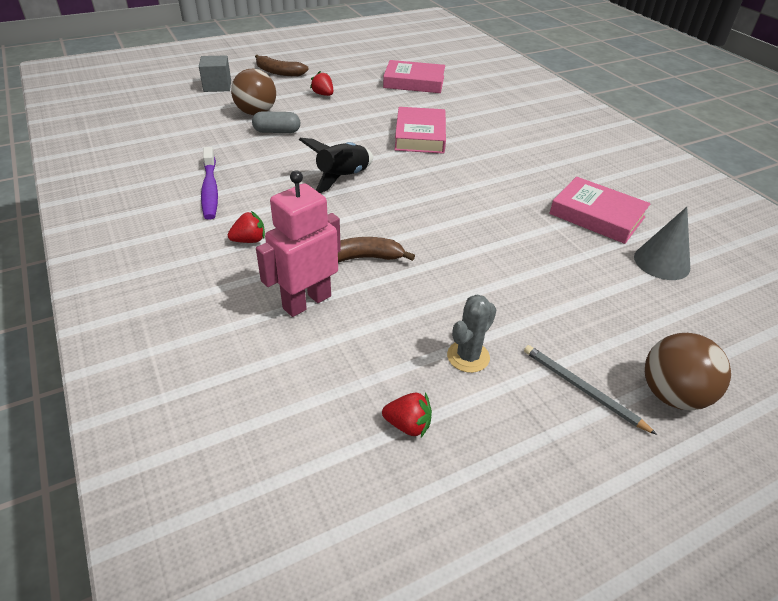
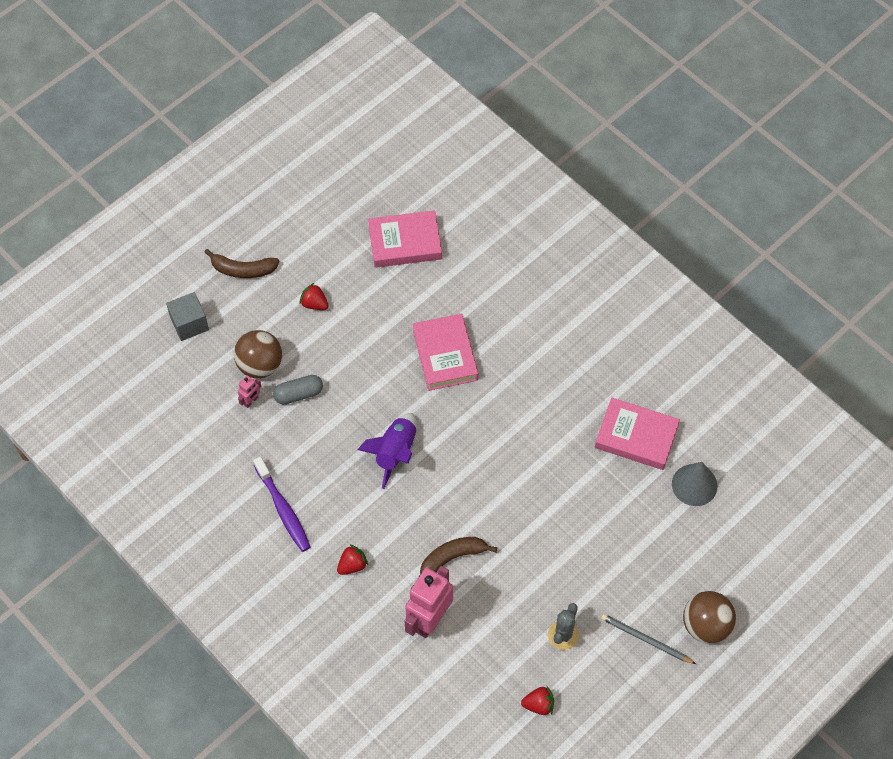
camera: 15 degrees left, 20 degrees up
black rocket [299,138,373,193] -> purple rocket [357,413,417,489]
none -> pink robot [238,375,261,408]

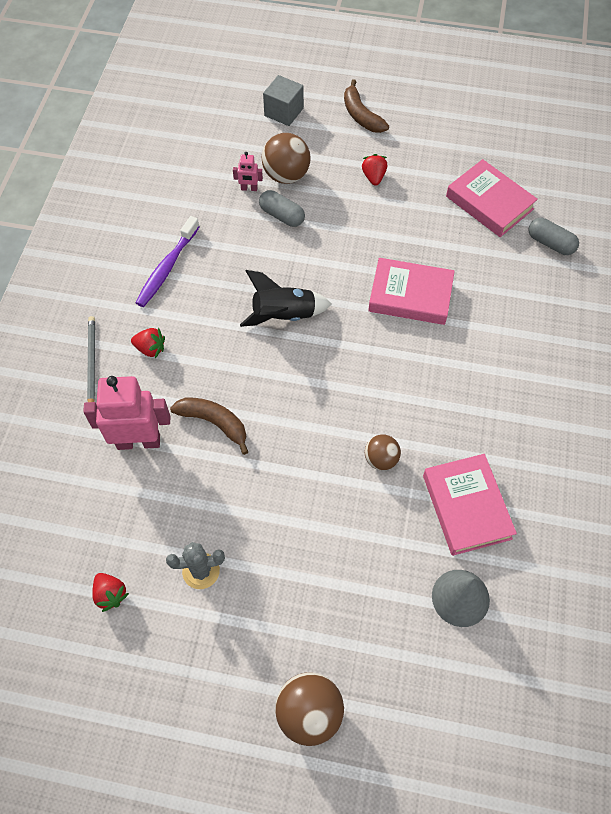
camera: 55 degrees right, 0 degrees up
purple rocket [357,413,417,489] -> black rocket [240,270,332,327]
pink book [413,314,478,391] -> pink book turned 60 degrees clockwise [368,258,455,325]
grey pencil [601,614,696,664] -> grey pencil moved to [87,316,95,402]
none -> brown ball [365,434,401,470]
none -> grey capsule [528,218,579,255]

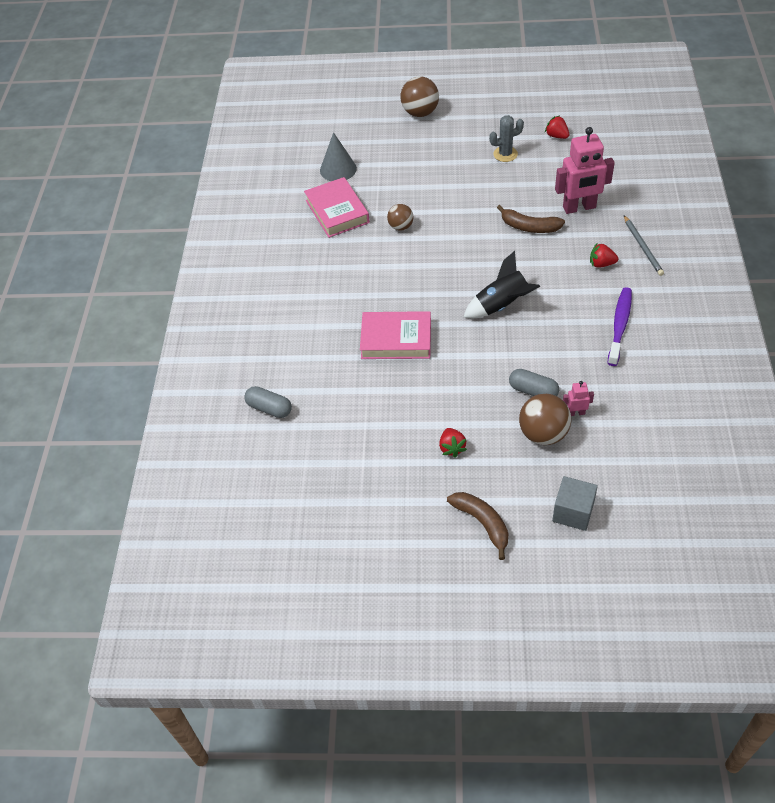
camera: 175 degrees right, 10 degrees down
pink book [446,159,538,237] -> none

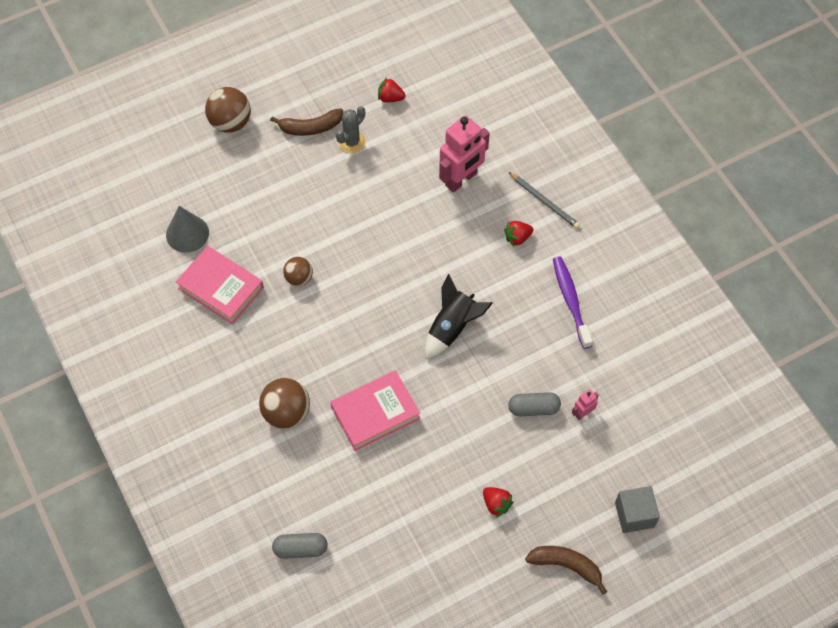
camera: 35 degrees left, 10 degrees up
brown banana [497,205,565,233] -> brown banana moved to [270,108,343,136]
brown ball [519,394,571,445] -> brown ball moved to [259,378,310,429]

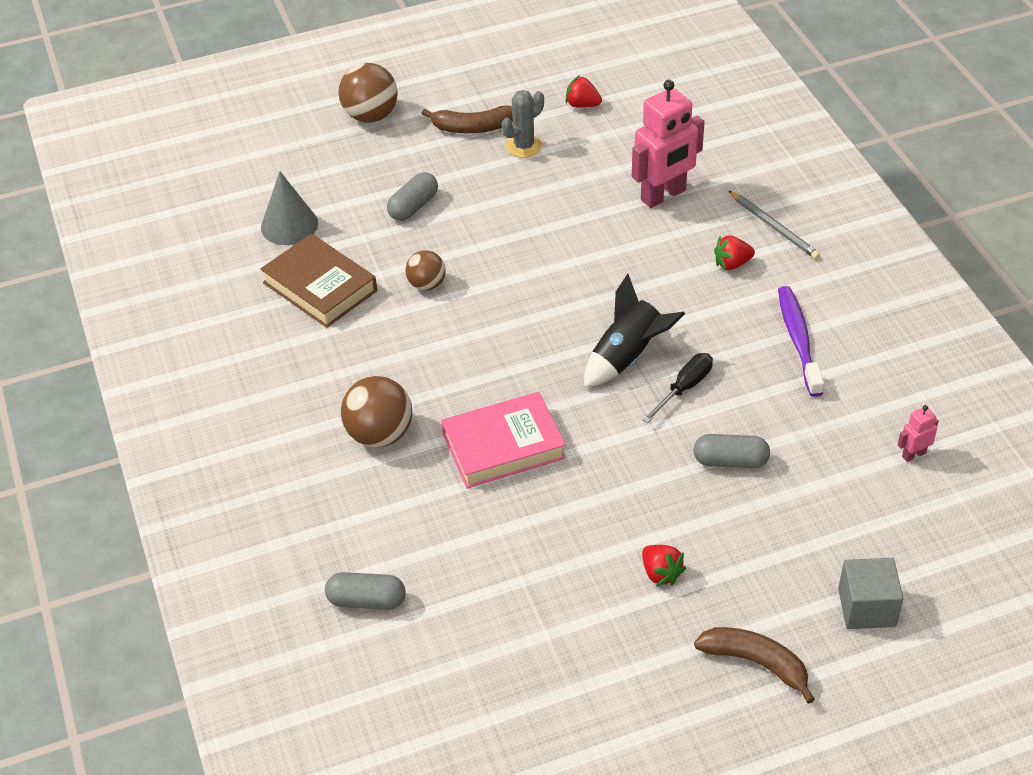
camera: 10 degrees right, 15 degrees down
pink book [176,246,264,324] -> brown book [260,234,377,328]
pink robot [572,389,598,420] -> pink robot moved to [898,405,939,462]
none -> grey capsule [387,172,438,221]
none -> black screwdriver [642,353,713,423]

